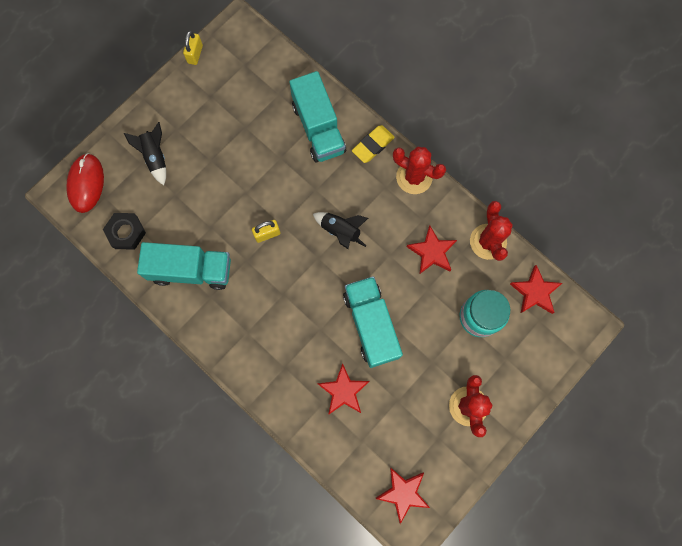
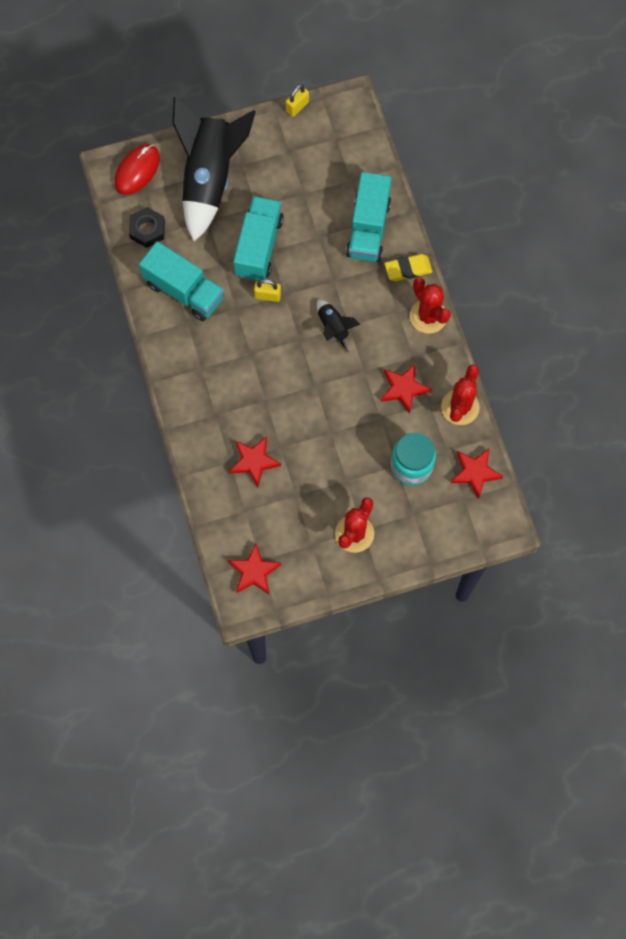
camera: 30 degrees right, 5 degrees down
black rocket [124,122,166,185] -> black rocket [172,97,256,242], size x2.25
turquoise truck [343,276,403,368] -> turquoise truck moved to [233,196,284,281]

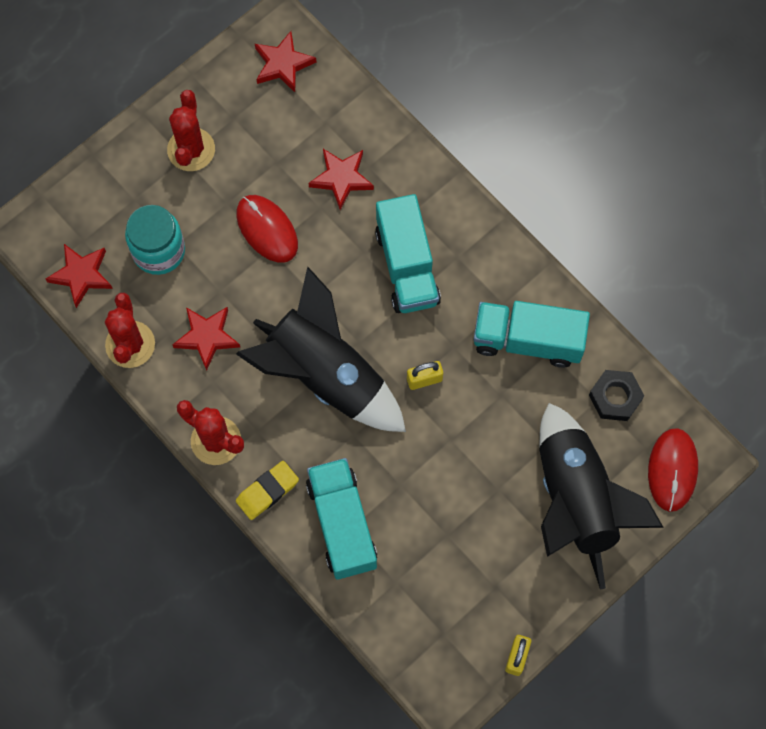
camera: 155 degrees right, 0 degrees up
turquoise truck [233,196,284,281] -> turquoise truck moved to [375,194,441,313]
black rocket [317,300,360,352] -> black rocket [236,267,406,432], size x2.25
none -> red mouse [236,195,298,263]

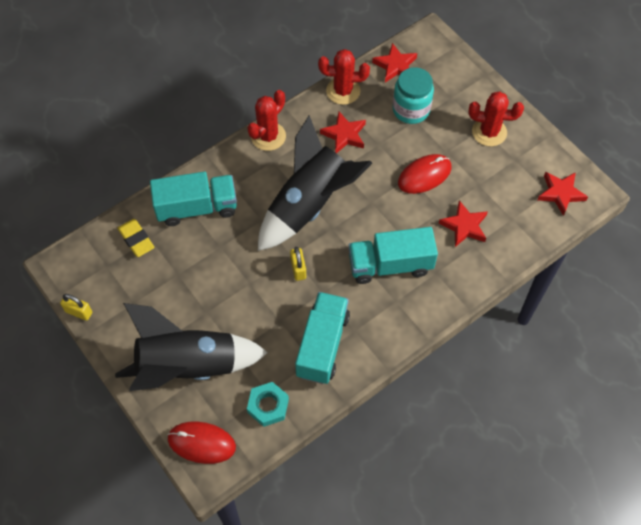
camera: 95 degrees right, 10 degrees down
yellow eraser [236,461,299,520] -> yellow eraser moved to [117,219,154,257]
black nut [589,370,644,421] -> turquoise nut [247,382,289,427]

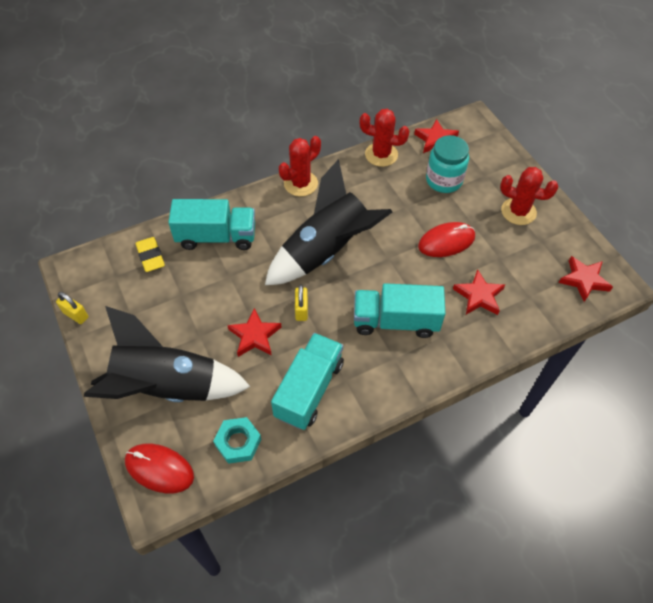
camera: 10 degrees right, 5 degrees down
red star [320,112,366,153] -> red star moved to [227,308,282,357]

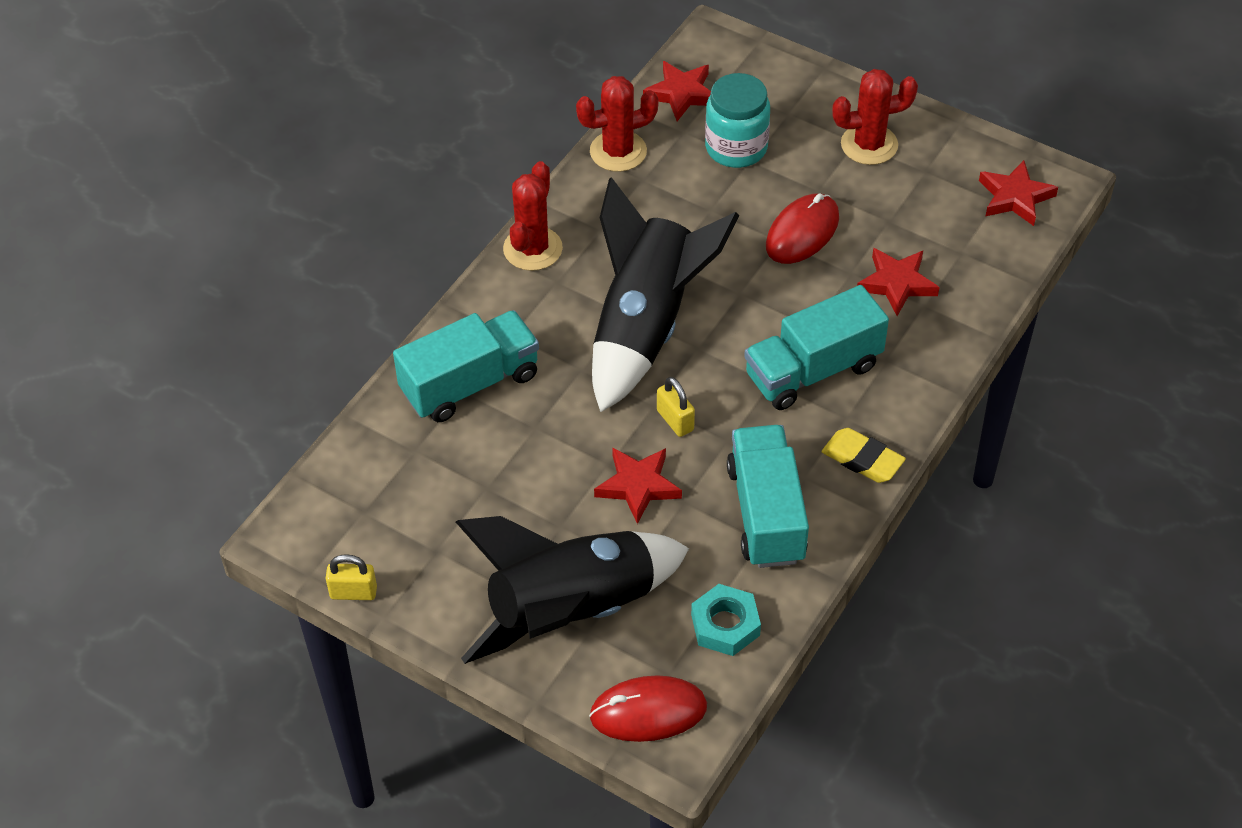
camera: 30 degrees left, 5 degrees down
yellow eraser [135,237,165,272] -> yellow eraser moved to [822,428,906,483]

